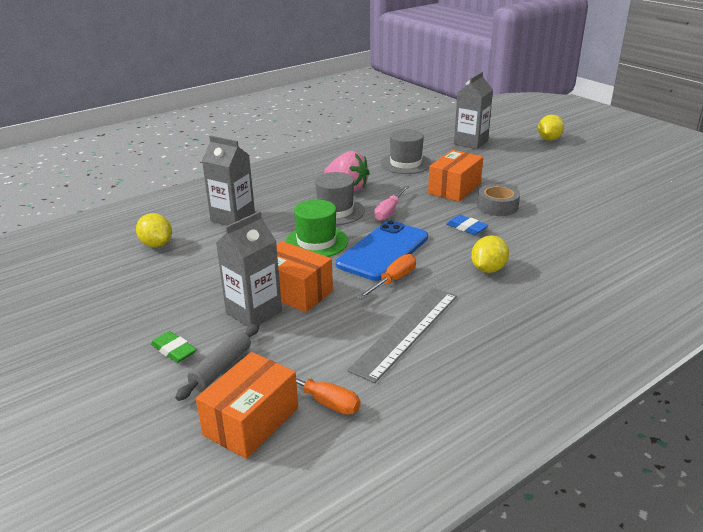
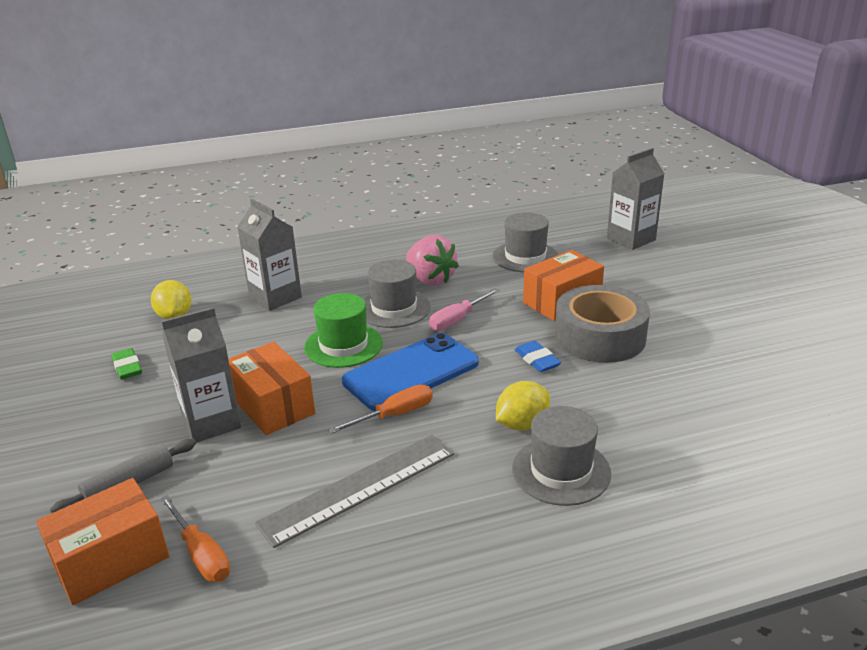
camera: 20 degrees right, 0 degrees up
green eraser [151,331,197,363] -> green eraser moved to [111,348,142,380]
grey tape [477,184,520,216] -> grey tape [555,285,650,363], size x1.65
yellow lemon [538,115,564,140] -> none
none -> grey hat [512,406,611,506]

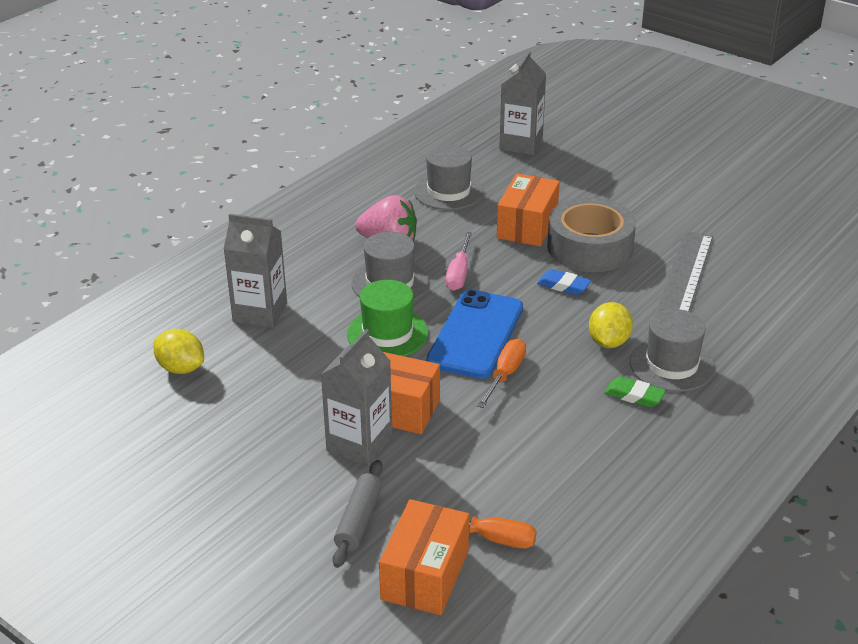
camera: 35 degrees left, 5 degrees up
green eraser [111,348,142,380] -> green eraser moved to [605,376,666,407]
grey ruler [255,435,454,548] -> grey ruler moved to [655,231,713,314]

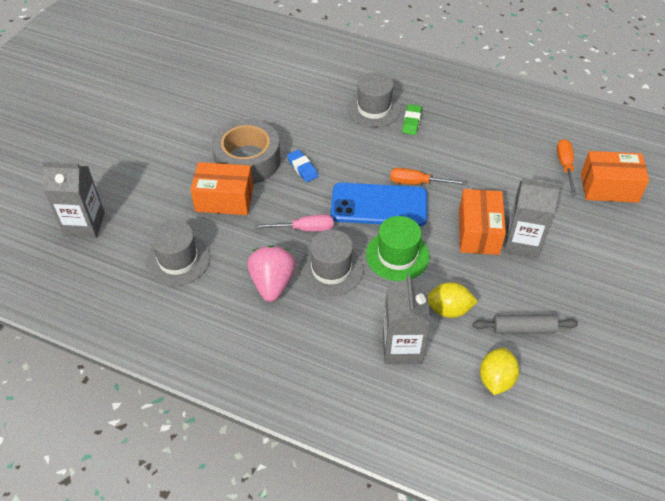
camera: 105 degrees left, 15 degrees up
grey rolling pin [333,460,383,568] -> grey rolling pin moved to [473,315,578,334]
blue eraser [537,269,591,295] -> blue eraser turned 45 degrees counterclockwise [287,150,318,182]
yellow lemon [589,302,633,348] -> yellow lemon moved to [428,282,478,318]
grey ruler [655,231,713,314] -> none

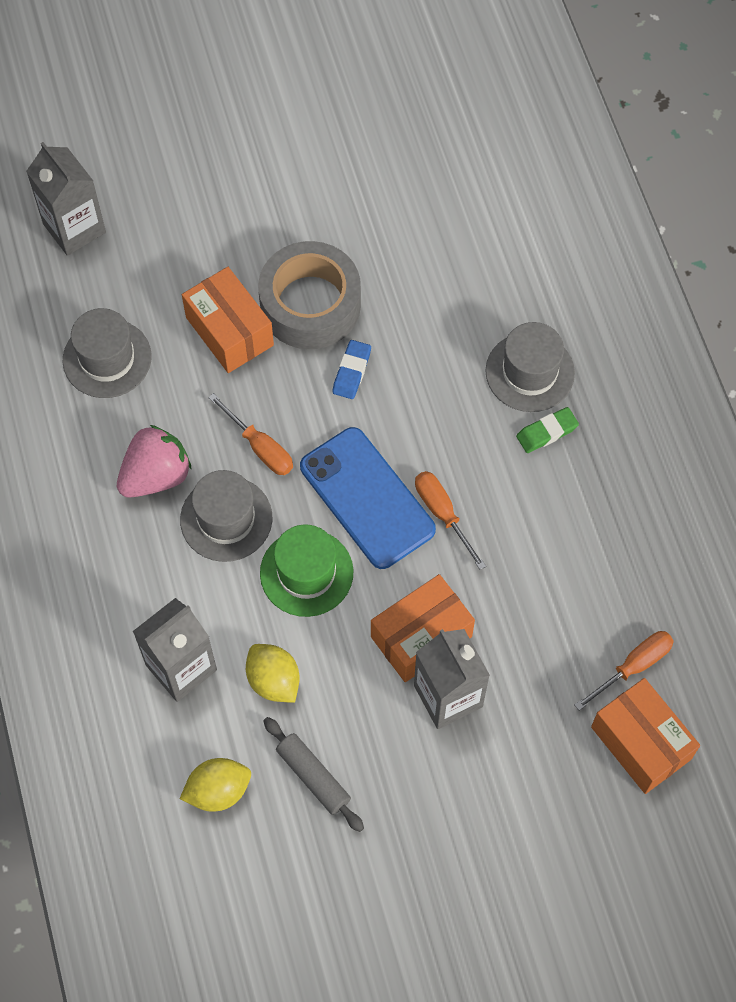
camera: 50 degrees right, 15 degrees up
pink screwdriver [255,215,334,231] -> orange screwdriver [208,393,293,475]

